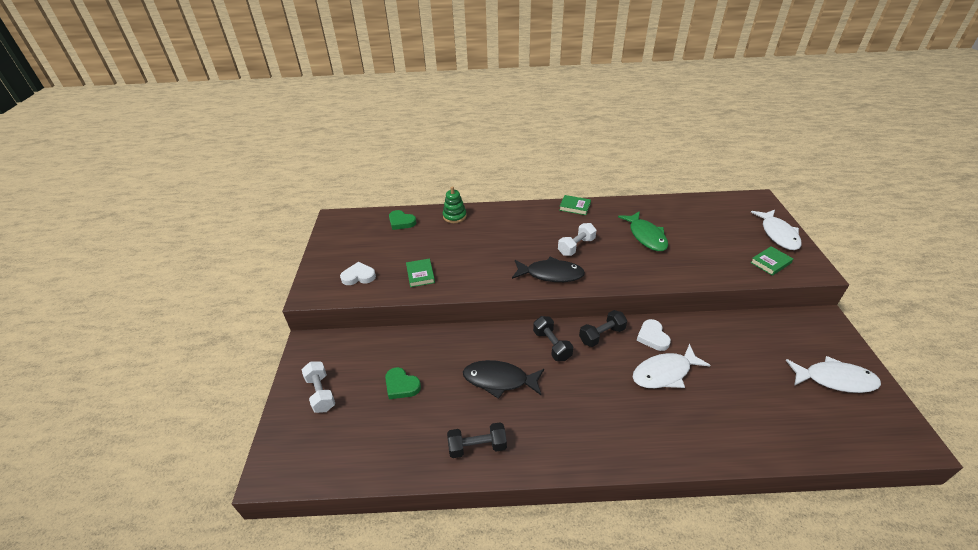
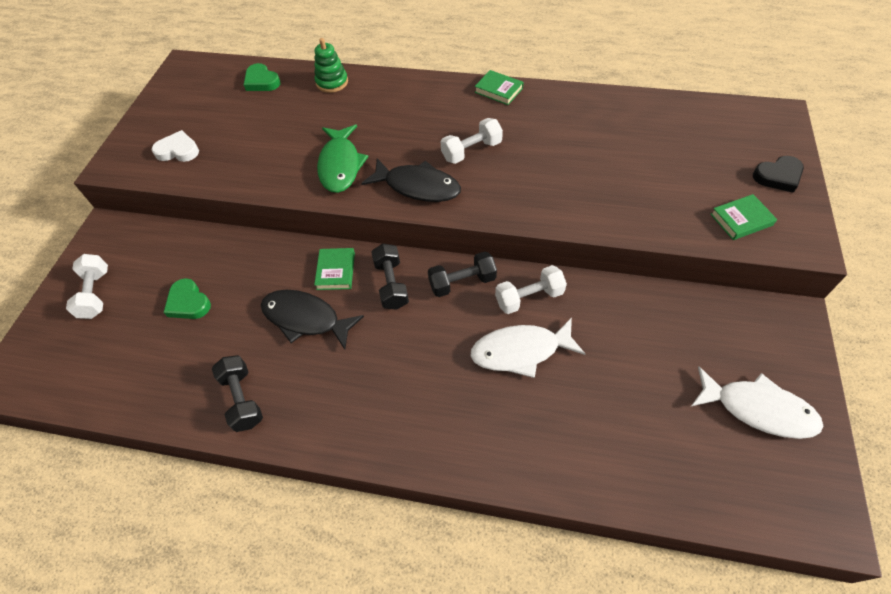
camera: 15 degrees right, 15 degrees up
green book [406,258,435,287] -> green book moved to [314,248,355,290]
black dumbbell [447,422,507,458] -> black dumbbell turned 60 degrees clockwise [212,355,263,432]
green fish [618,211,668,251] -> green fish moved to [317,124,369,193]
white heart [636,319,671,351] -> white dumbbell [495,265,567,314]
white fish [751,210,801,250] -> black heart [753,156,804,193]

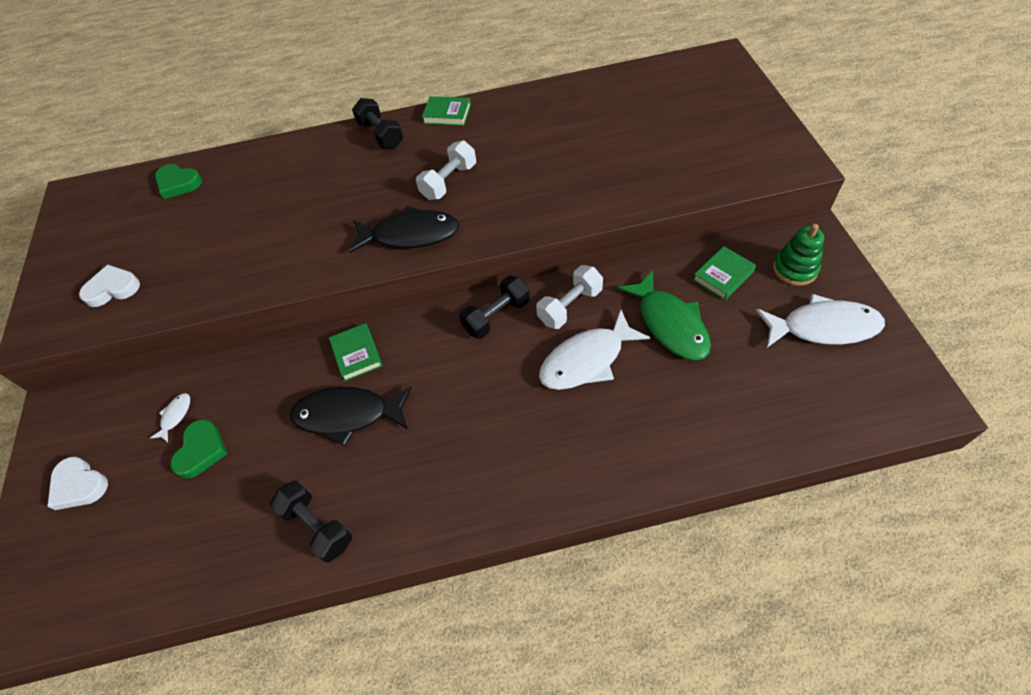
camera: 20 degrees left, 0 degrees up
white dumbbell [66,254,108,319] -> white heart [47,456,108,510]
green heart [163,278,211,319] -> green heart turned 105 degrees counterclockwise [170,419,228,479]
green stacking toy [315,38,348,93] -> green stacking toy moved to [773,224,824,286]
green fish [317,124,369,193] -> green fish moved to [617,270,711,361]
black dumbbell [371,244,409,310] -> black dumbbell moved to [352,98,403,149]
green book [710,194,777,240] -> green book moved to [693,246,756,300]
black heart [753,156,804,193] -> none
none -> white fish [150,393,190,442]

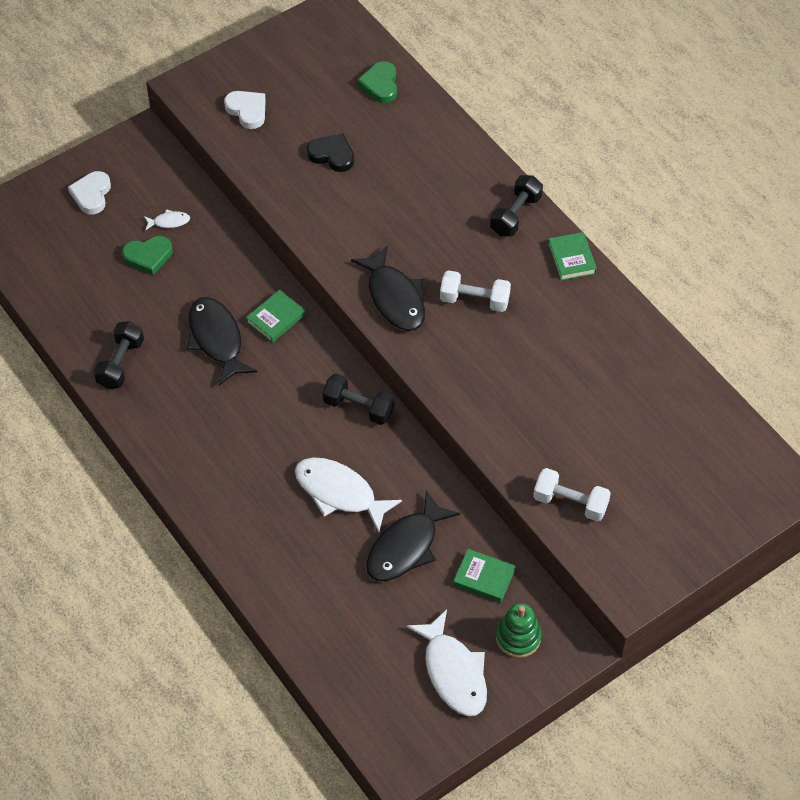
camera: 60 degrees right, 0 degrees up
white dumbbell [536,265,603,329] -> white dumbbell moved to [533,468,611,522]
green fish [617,270,711,361] -> black fish [366,490,460,581]
none -> black heart [307,133,354,172]

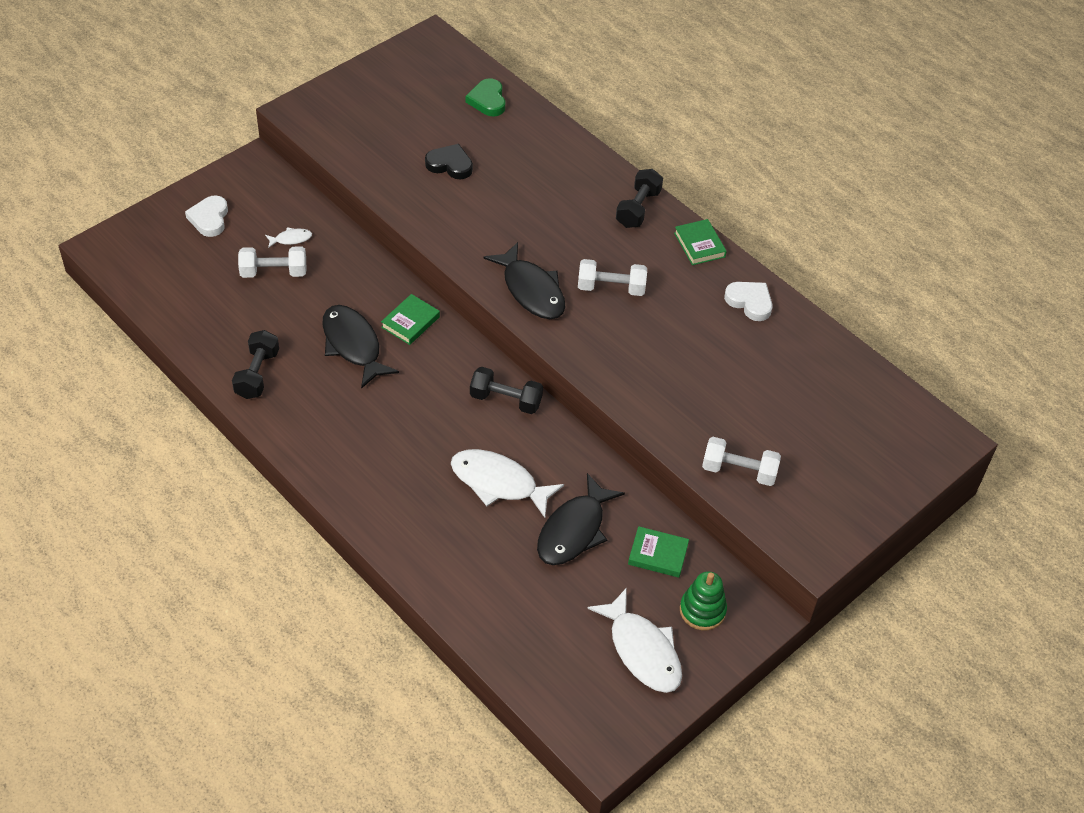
camera: 10 degrees left, 5 degrees down
green heart [122,236,172,275] -> white dumbbell [238,246,306,278]
white heart [224,91,266,129] -> white heart moved to [724,282,773,321]

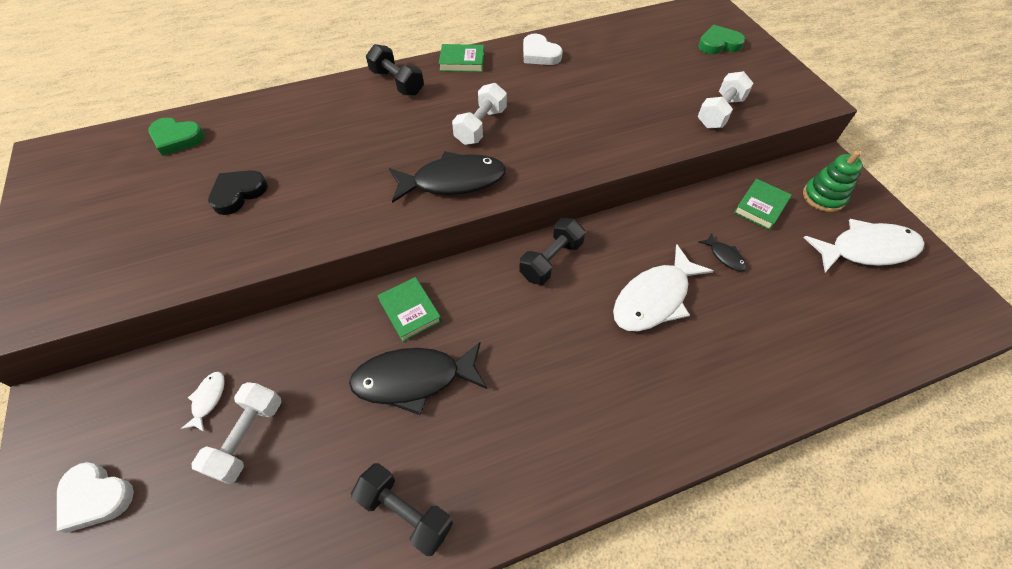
camera: 65 degrees left, 5 degrees up
black fish [537,473,625,565] -> black fish [699,233,747,271], size x0.45
white heart [724,282,773,321] -> white heart turned 105 degrees counterclockwise [523,33,563,65]
none -> green heart [698,25,745,54]

